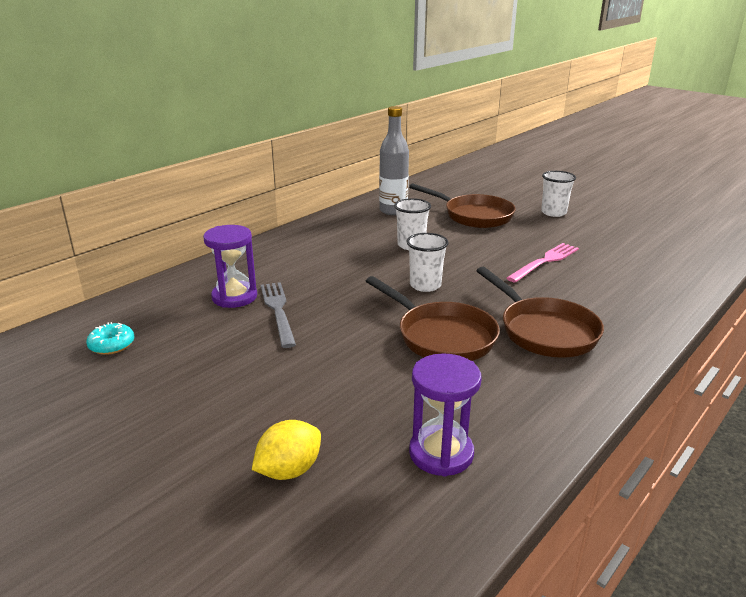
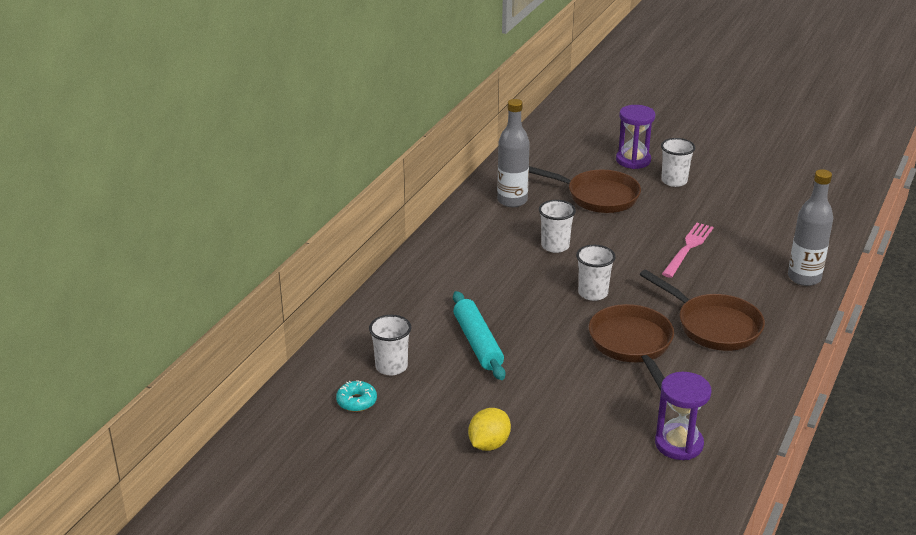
camera: 15 degrees left, 5 degrees up
purple hourglass [203,225,257,308] -> purple hourglass moved to [616,105,655,169]
yellow lemon [252,420,321,480] -> yellow lemon moved to [468,408,511,451]
grey fork [261,282,296,348] -> turquoise rolling pin [453,291,506,380]
brown pan [366,276,500,361] -> brown pan turned 135 degrees counterclockwise [589,304,674,391]
none -> white cup [369,315,411,375]
none -> grey bottle [788,169,833,286]

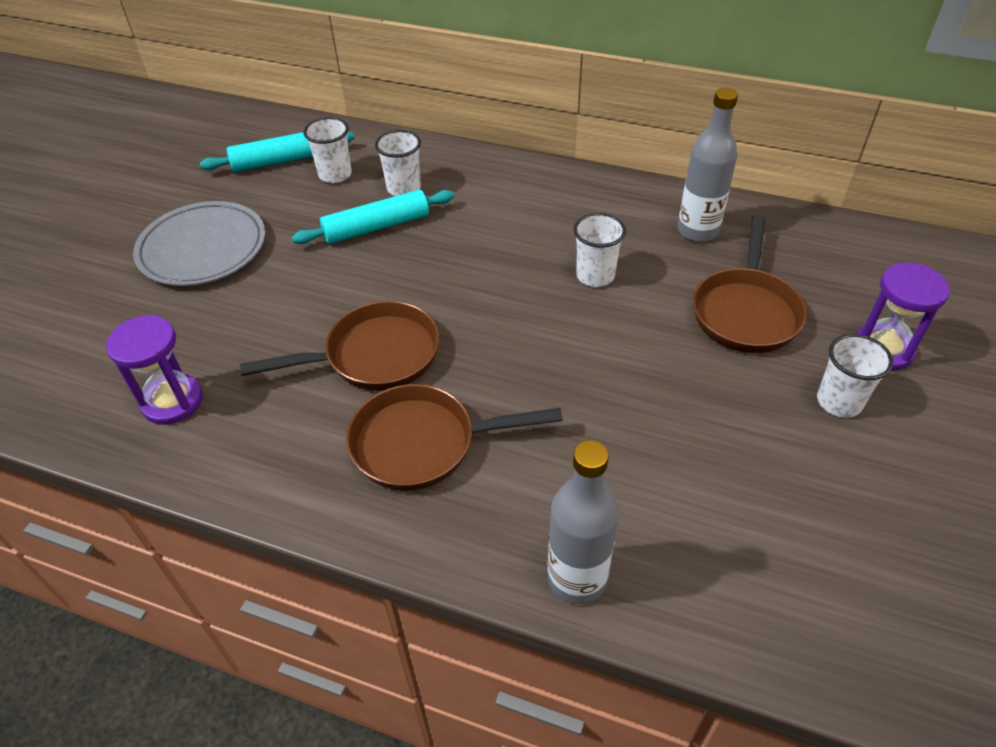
camera: 85 degrees right, 15 degrees up
turquoise donut [336,380,377,412] -> turquoise rolling pin [200,131,354,172]
yellow lemon [468,408,511,451] -> grey plate [133,201,265,286]
white cup [576,245,615,301] -> white cup moved to [375,130,421,196]
brown pan [640,270,765,351] -> brown pan turned 45 degrees clockwise [346,384,563,491]
pink fork [662,223,714,278] -> none

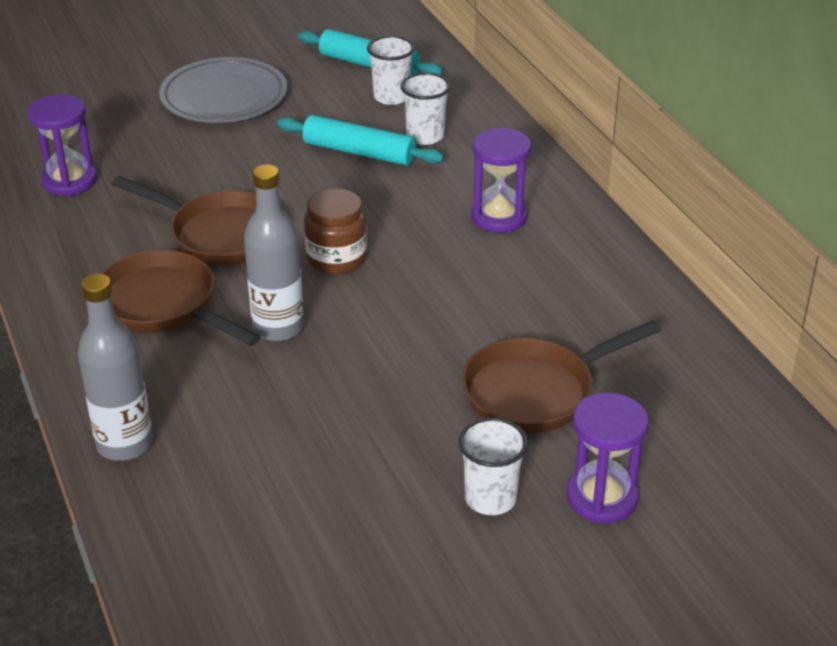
camera: 45 degrees right, 10 degrees down
white cup [574,213,626,287] -> none
grey bottle [678,88,738,242] -> grey bottle moved to [244,164,304,342]
none -> brown jar [304,189,367,274]
none -> purple hourglass [471,127,531,233]

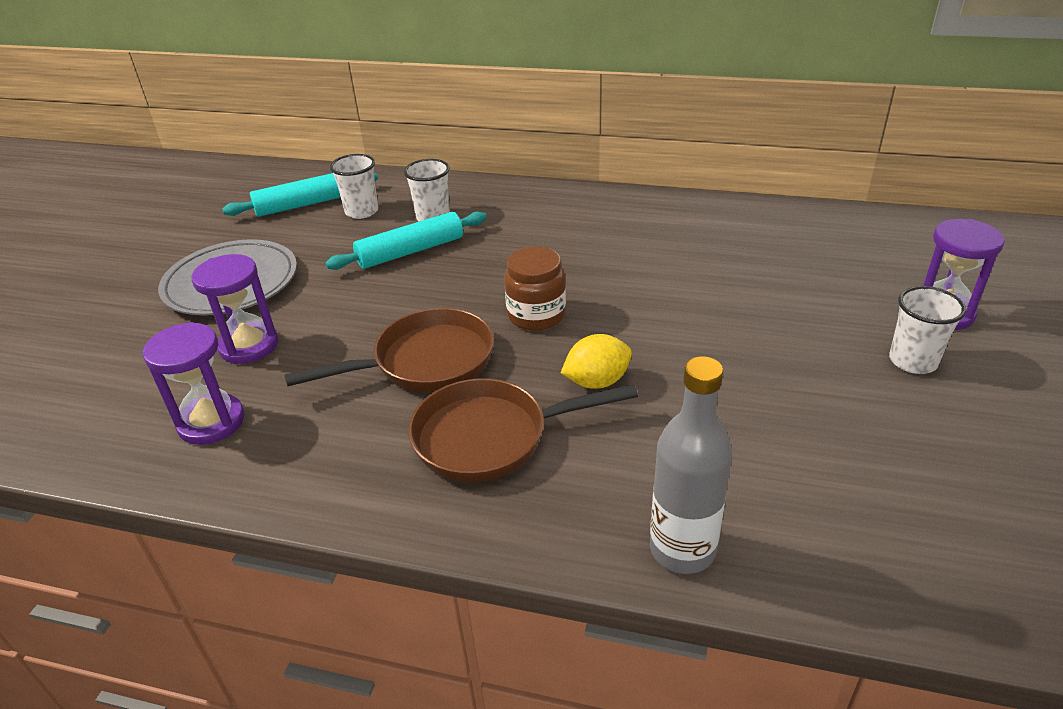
camera: 50 degrees left, 0 degrees up
grey bottle [244,164,304,342] -> yellow lemon [561,334,632,389]
brown pan [462,320,662,433] -> none
purple hourglass [471,127,531,233] -> purple hourglass moved to [192,254,278,364]

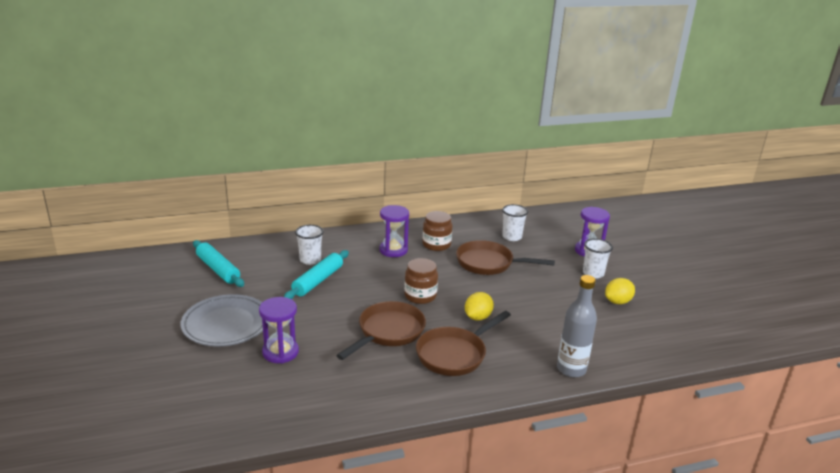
camera: 35 degrees left, 10 degrees down
purple hourglass [143,322,244,445] -> purple hourglass moved to [379,205,409,257]
turquoise rolling pin [222,173,378,217] -> turquoise rolling pin turned 75 degrees counterclockwise [193,240,244,287]
white cup [330,154,378,219] -> white cup moved to [502,204,528,241]
none -> brown jar [422,211,453,251]
none -> brown pan [456,240,555,275]
none -> yellow lemon [605,278,635,304]

